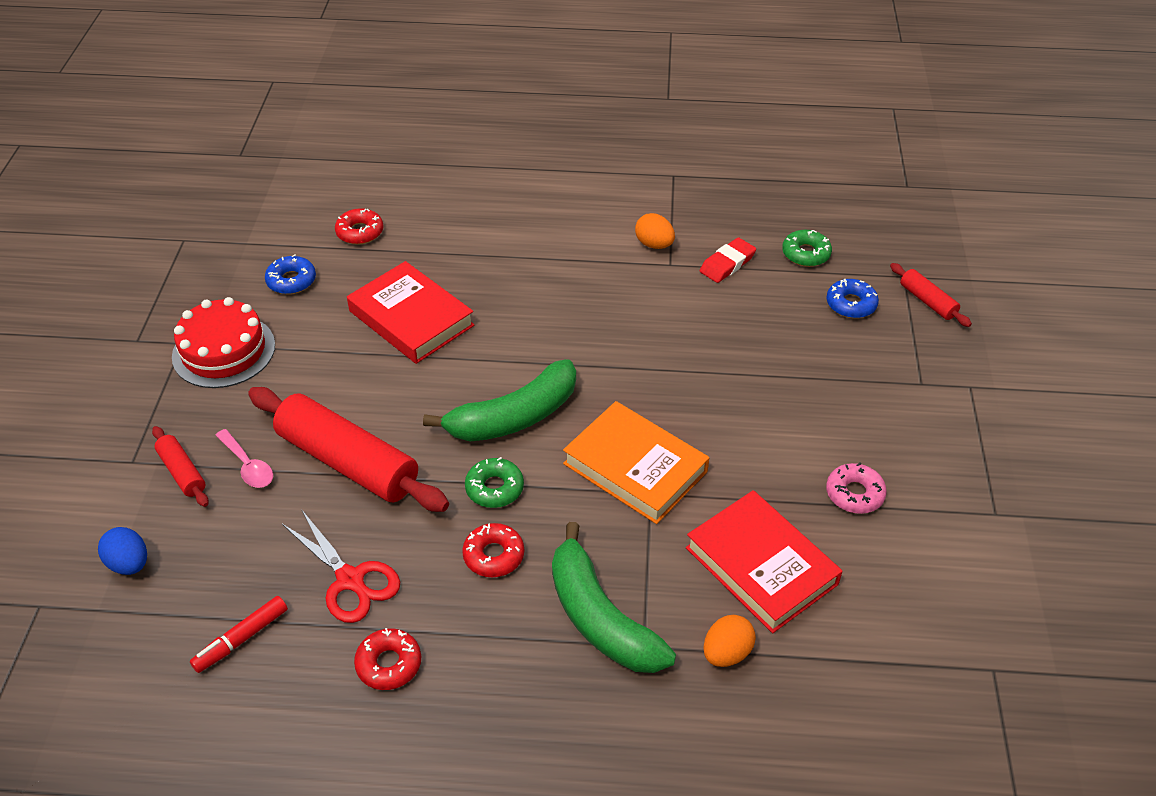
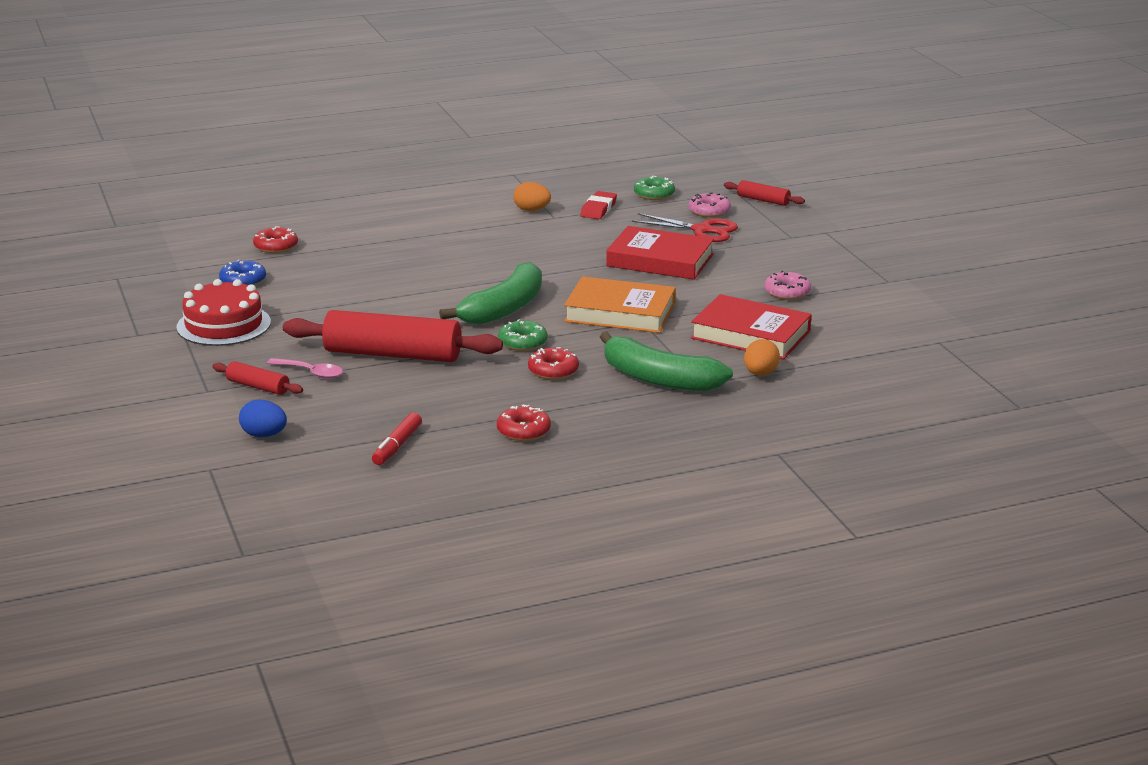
camera: 25 degrees left, 20 degrees down
red scissors [282,509,400,623] -> red scissors moved to [632,213,738,242]
red book [347,261,475,364] -> red book moved to [606,226,714,280]
blue donut [826,279,879,318] -> pink donut [688,193,731,218]

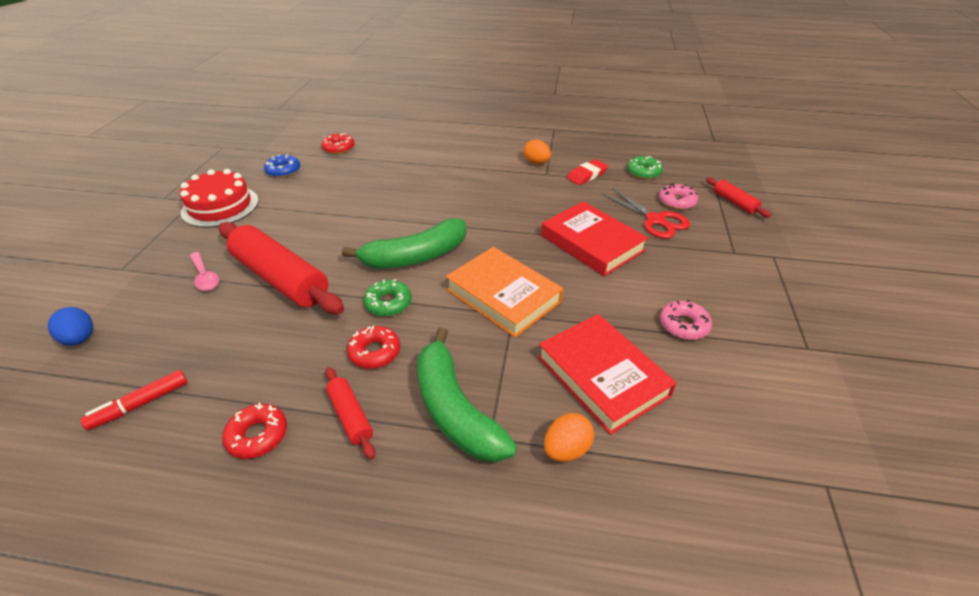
camera: 30 degrees right, 15 degrees up
red rolling pin [212,361,303,395] -> red rolling pin moved to [325,367,375,459]

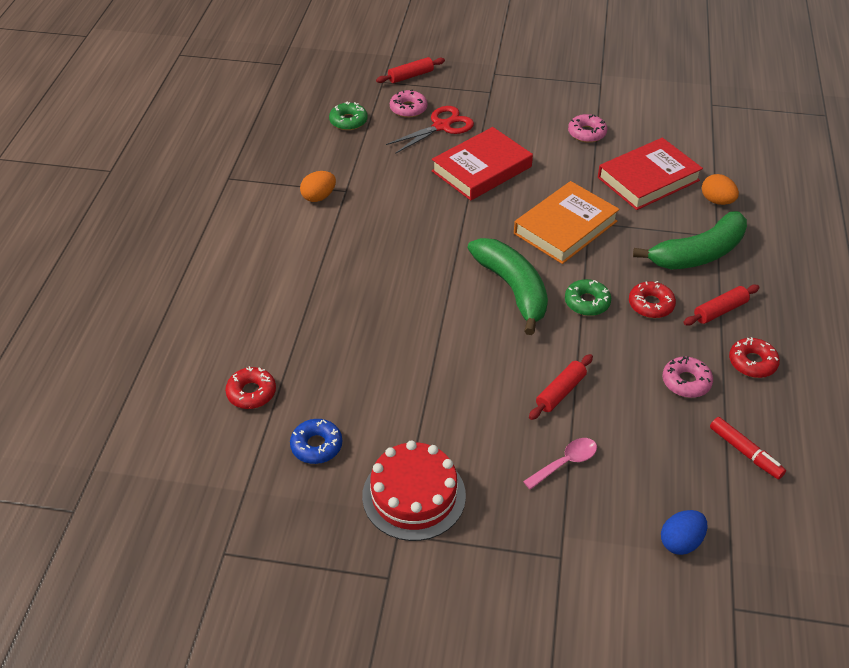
camera: 90 degrees left, 5 degrees up
red rolling pin [219,222,344,314] -> red rolling pin [529,354,593,420], size x0.47
red eraser [567,159,608,185] -> none
none -> pink donut [663,356,713,398]

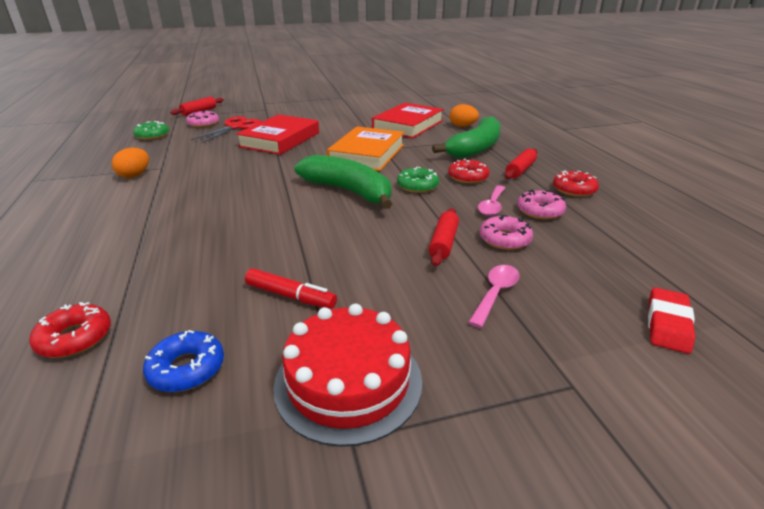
camera: 25 degrees left, 15 degrees down
pink donut [568,114,607,143] -> pink donut moved to [480,215,533,250]
blue egg [661,510,707,555] -> red eraser [648,287,695,354]
red marker [710,417,786,480] -> red marker moved to [245,268,337,309]
none -> pink spoon [478,185,505,216]

